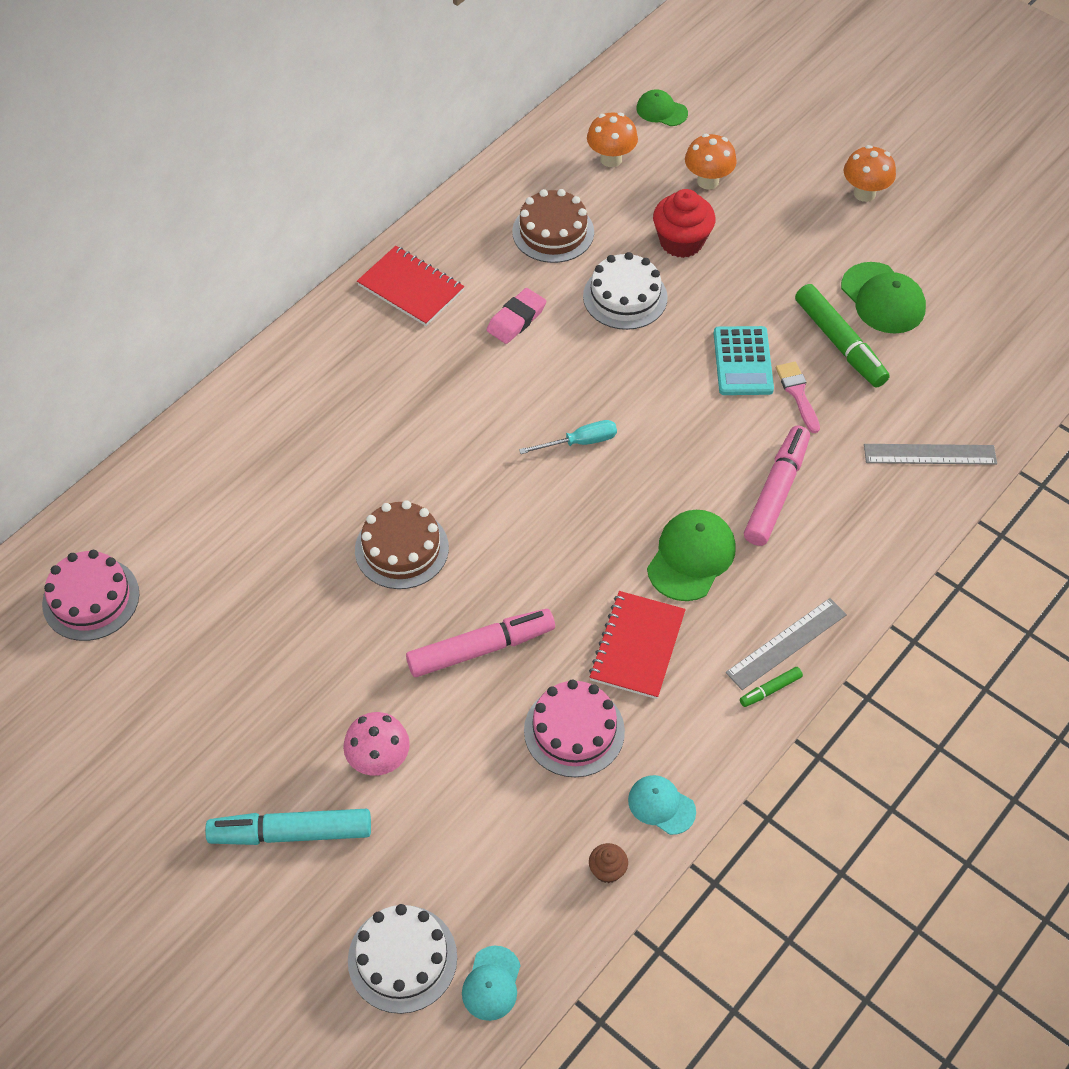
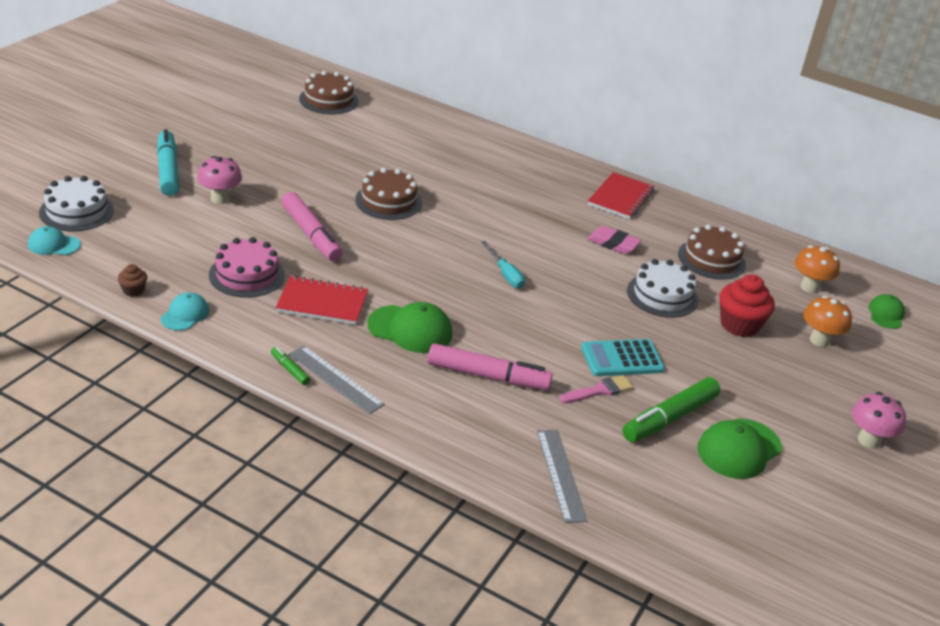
camera: 75 degrees right, 20 degrees down
pink cake [42,550,139,641] -> brown cake [299,71,358,114]
orange mushroom [844,145,896,202] -> pink mushroom [852,392,906,448]

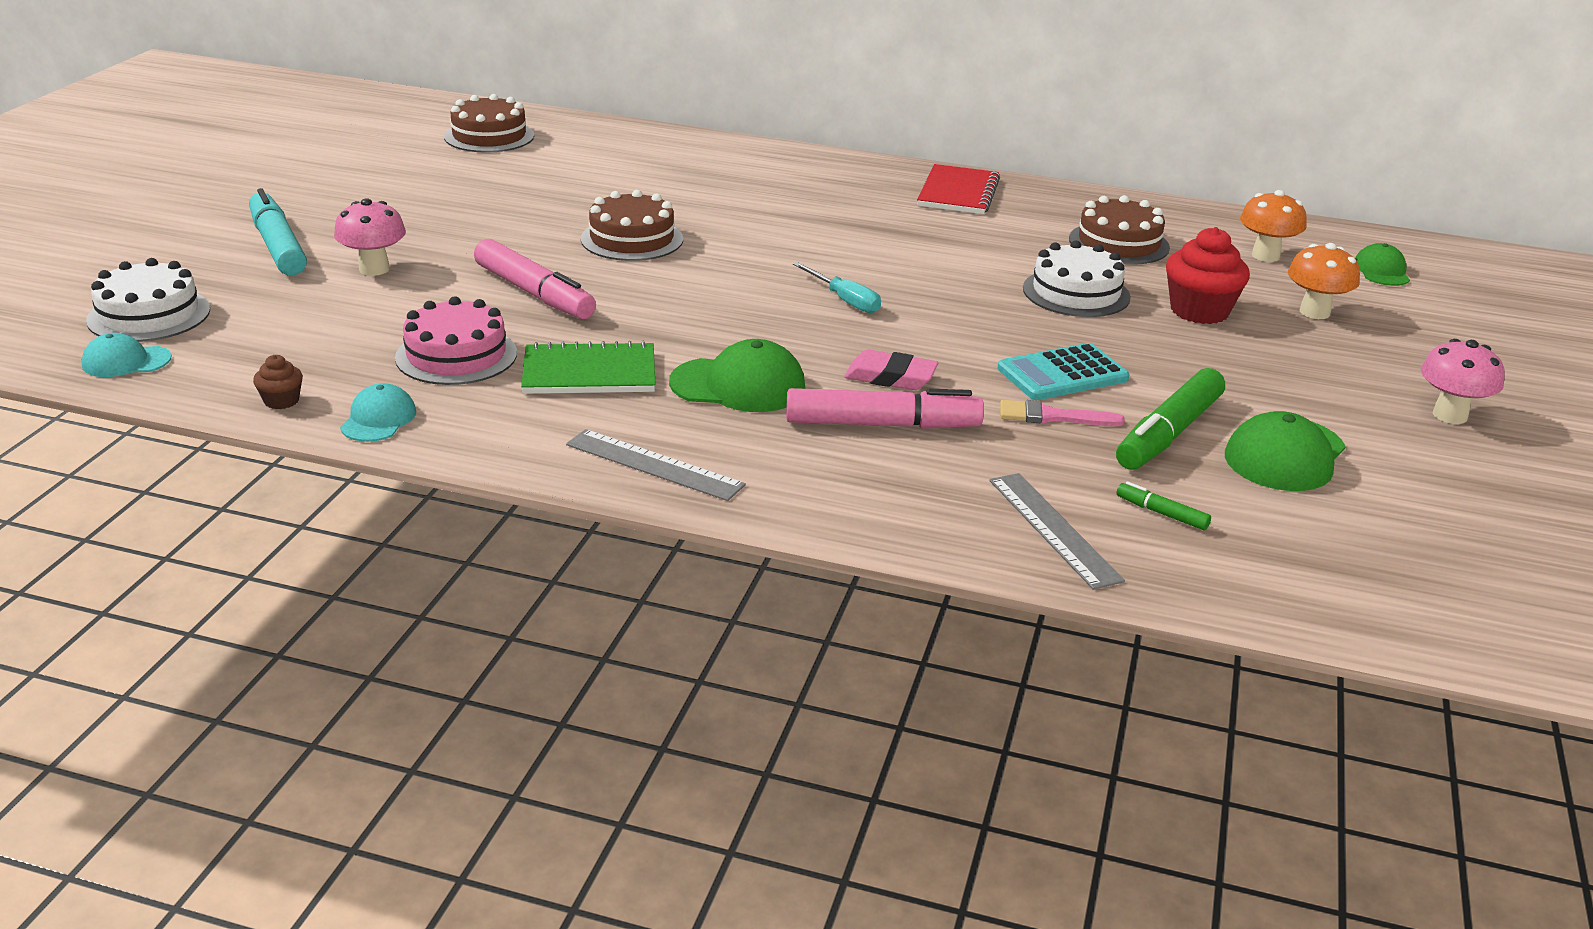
camera: 10 degrees left, 5 degrees down
green marker [271,347,310,385] -> green marker moved to [1116,481,1211,530]
red notebook [276,276,368,325] -> green notebook [521,341,655,394]
pink brush [559,375,634,403] -> pink brush turned 135 degrees counterclockwise [1000,400,1125,426]
pink eraser [587,226,641,254] -> pink eraser moved to [844,350,938,390]

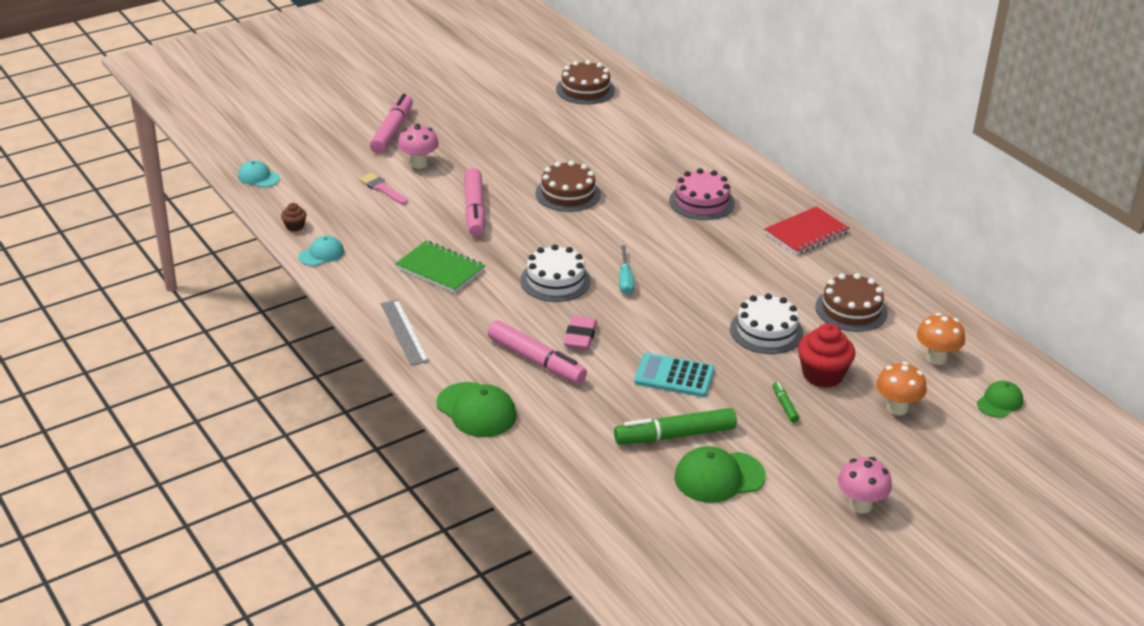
camera: 40 degrees right, 5 degrees up
white cake [86,258,210,342] -> white cake moved to [520,244,591,302]
turquoise marker [249,188,307,276] -> pink marker [370,94,413,154]
pink cake [395,296,517,385] -> pink cake moved to [669,168,735,220]
green cap [669,339,805,412] -> green cap moved to [436,382,517,437]
pink eraser [844,350,938,390] -> pink eraser turned 45 degrees clockwise [564,316,597,349]
grey ruler [989,473,1125,590] -> none
pink brush [1000,400,1125,426] -> pink brush moved to [359,173,408,205]
green marker [1116,481,1211,530] -> green marker moved to [773,382,799,422]

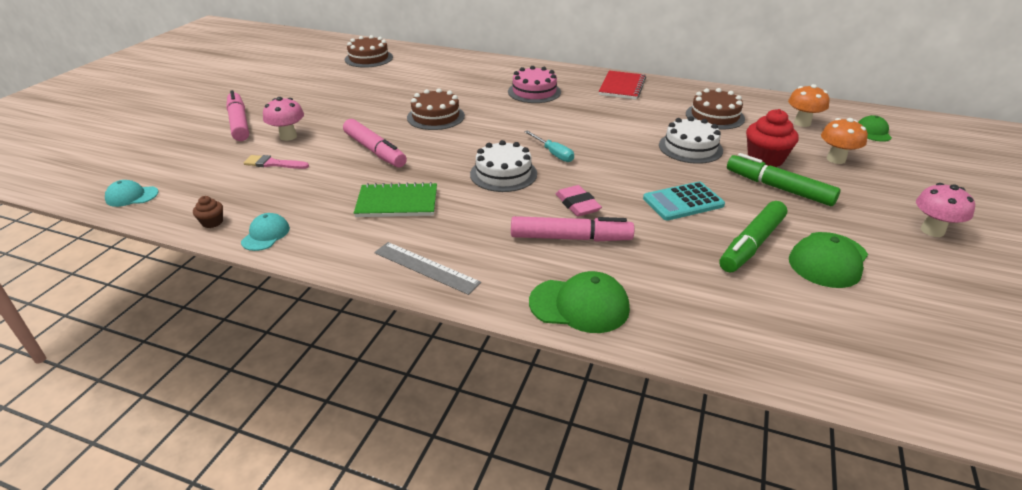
camera: 35 degrees left, 0 degrees up
green marker [773,382,799,422] -> green marker [727,153,841,206], size x2.19

